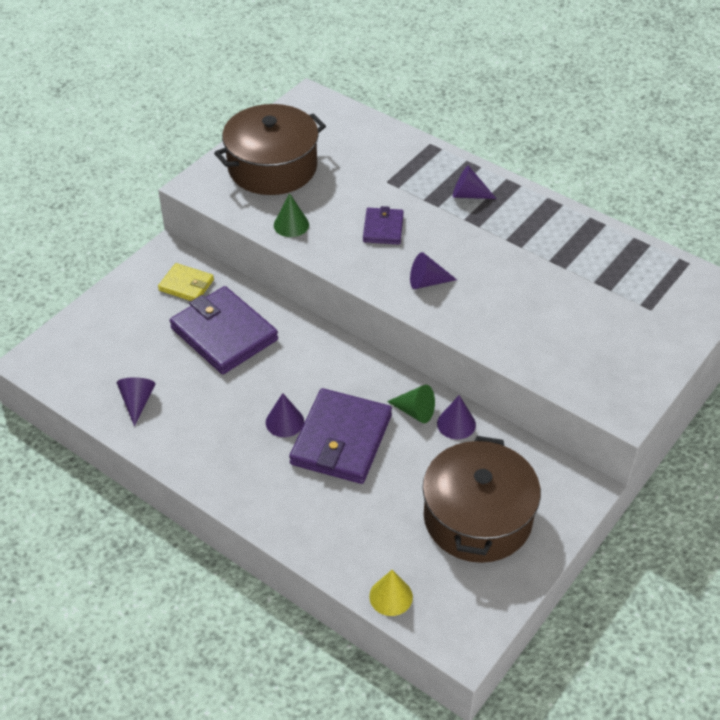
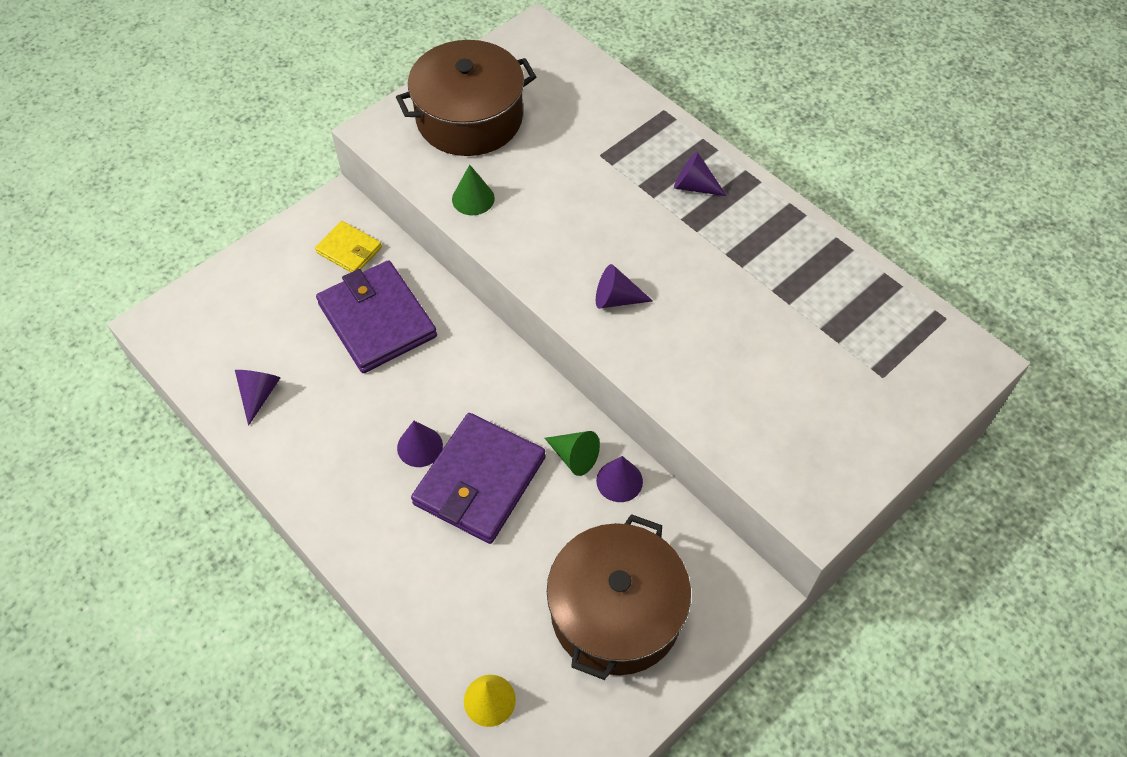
camera: 10 degrees right, 10 degrees up
purple wallet [363,206,404,245] -> none

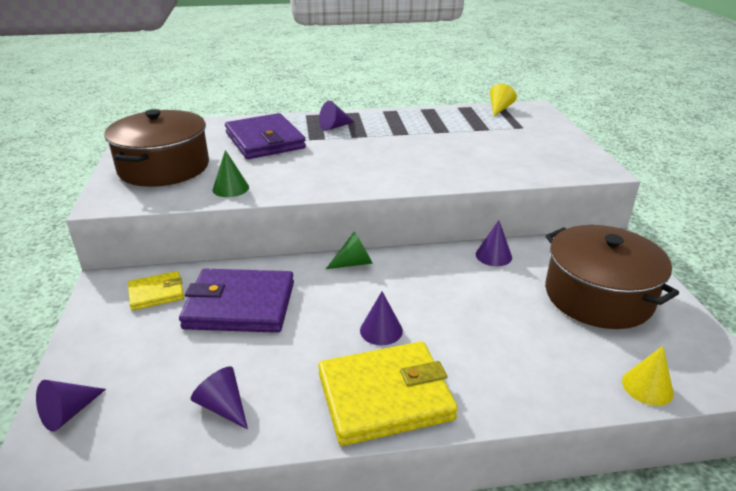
camera: 55 degrees left, 25 degrees down
purple wallet [411,413,546,544] -> purple wallet moved to [225,113,306,159]
green cone [545,431,600,476] -> green cone moved to [326,232,373,269]
purple cone [596,264,653,309] -> purple cone moved to [36,380,106,432]
none -> yellow wallet [318,341,458,446]
none -> yellow cone [490,84,517,116]

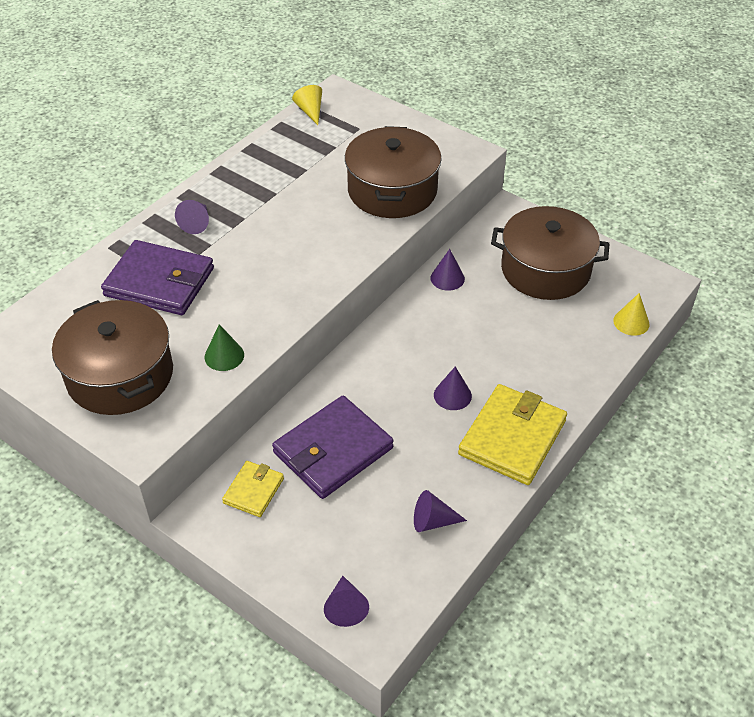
camera: 45 degrees left, 15 degrees up
green cone [326,232,373,269] -> none
none -> brown pot [345,126,442,218]

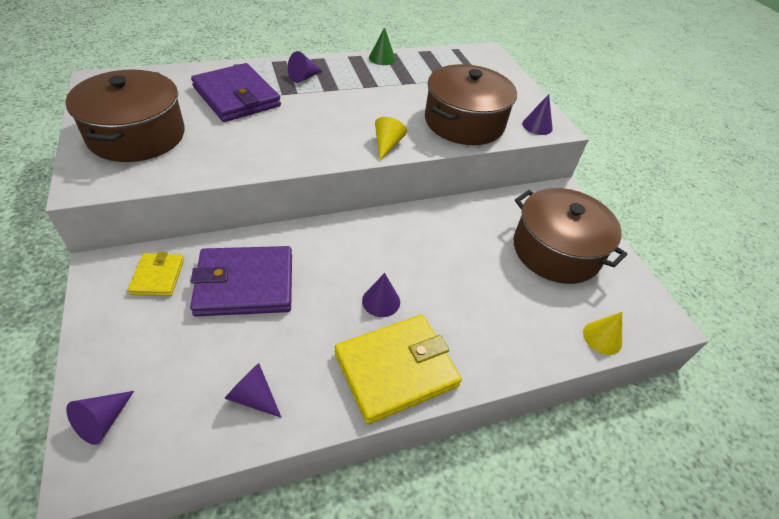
camera: 30 degrees right, 0 degrees up
green cone [204,324,244,371] -> green cone moved to [369,27,396,65]
yellow wallet [222,461,284,517] -> yellow wallet turned 60 degrees counterclockwise [128,251,184,296]
yellow cone [292,85,322,125] -> yellow cone moved to [375,117,407,160]
purple cone [430,249,465,291] -> purple cone moved to [522,94,553,135]

